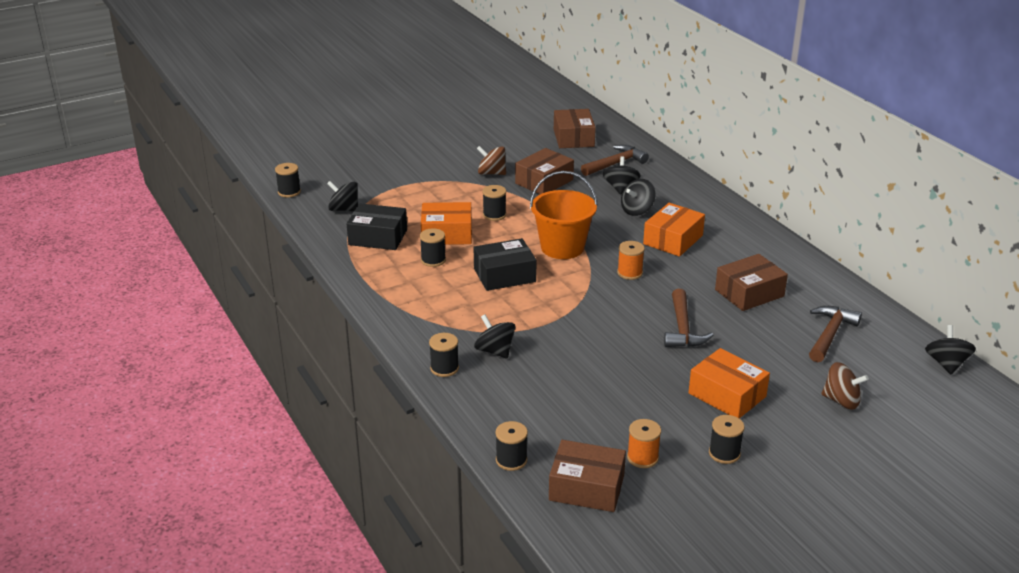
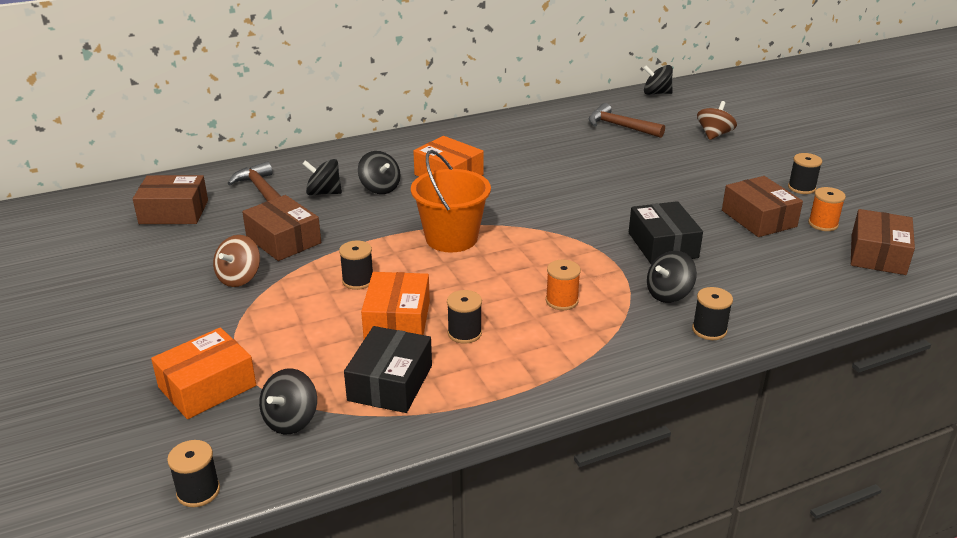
camera: 85 degrees left, 0 degrees up
black box [474,238,536,291] -> black box moved to [629,201,703,264]
black spool [495,421,528,471] -> none
orange spool [617,241,645,280] -> orange spool moved to [546,259,581,310]
brown hammer [664,289,713,347] -> none
orange box [688,348,770,419] -> orange box moved to [151,327,256,419]
brown box [715,254,788,311] -> brown box moved to [722,176,803,237]

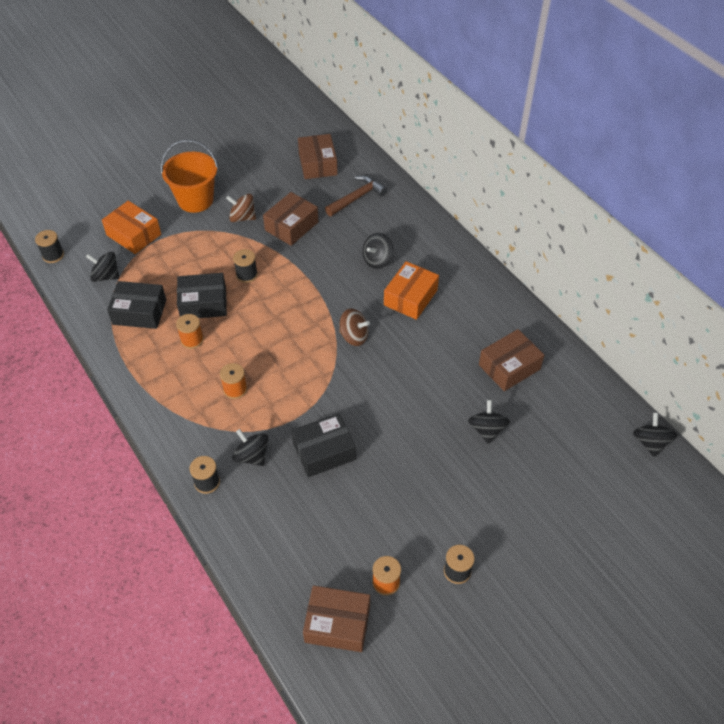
camera: 80 degrees right, 20 degrees up
black spinning top [302,159,342,196] -> black spinning top moved to [468,400,510,444]
orange box [361,272,430,339] -> black box [177,273,227,318]
orange bucket [411,150,491,252] -> orange bucket moved to [161,140,218,213]
black spool [447,290,482,344] -> orange spool [176,314,204,349]
brown hammer [588,103,665,138] -> none
brown spinning top [697,101,737,140] -> brown spinning top moved to [339,308,370,346]
brown box [722,176,803,237] -> brown box moved to [479,329,544,391]

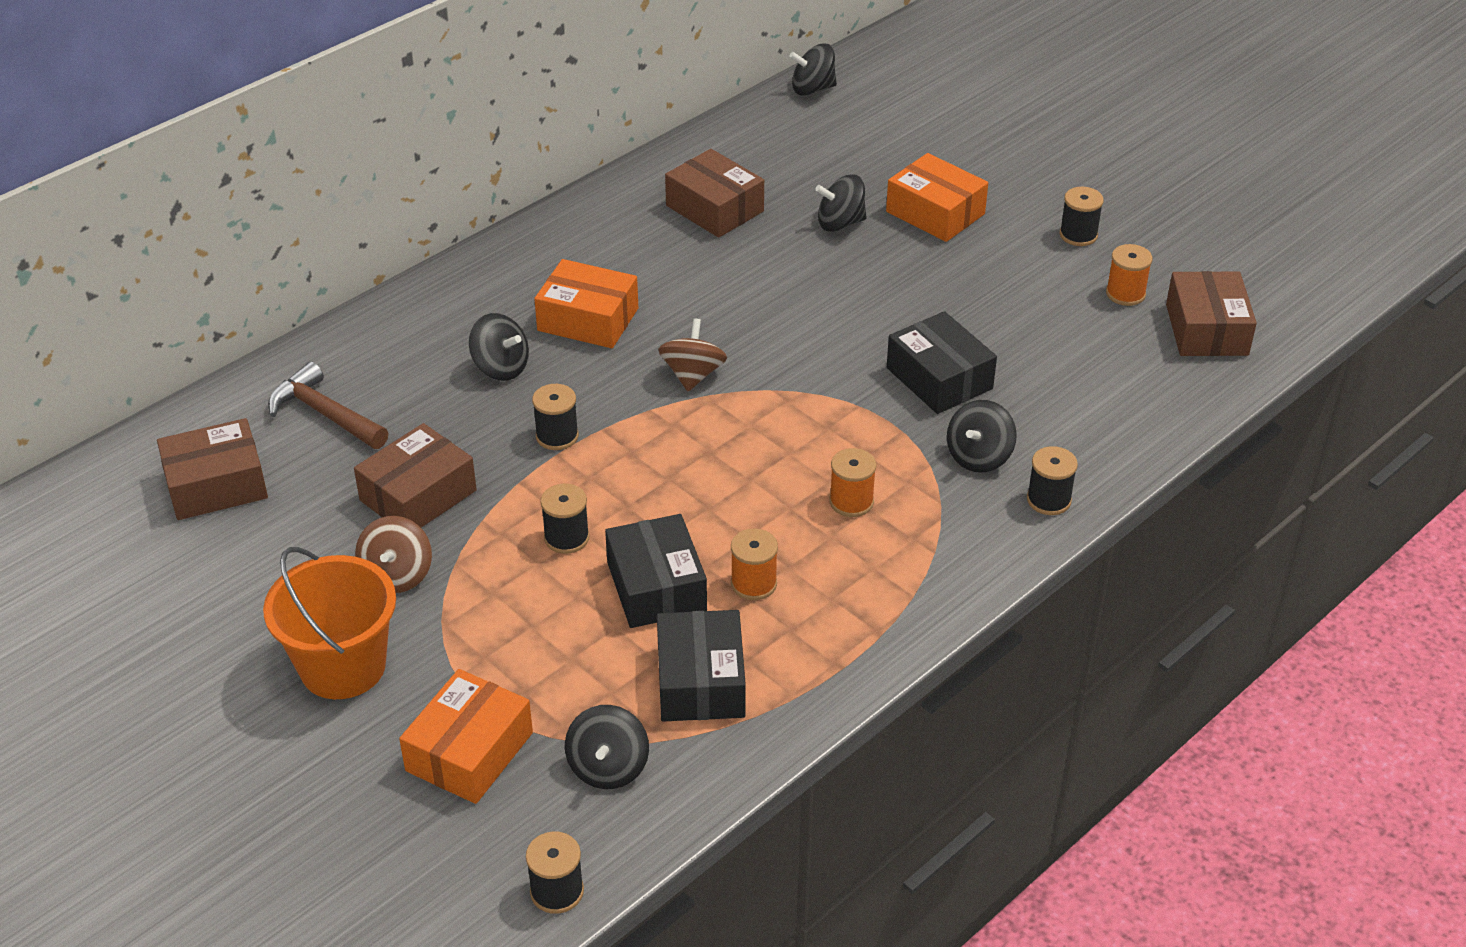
camera: 100 degrees left, 10 degrees down
brown box [263,192,318,246] -> brown box turned 75 degrees counterclockwise [354,423,477,528]
none -> black spool [532,384,579,450]
none -> orange box [886,153,988,242]

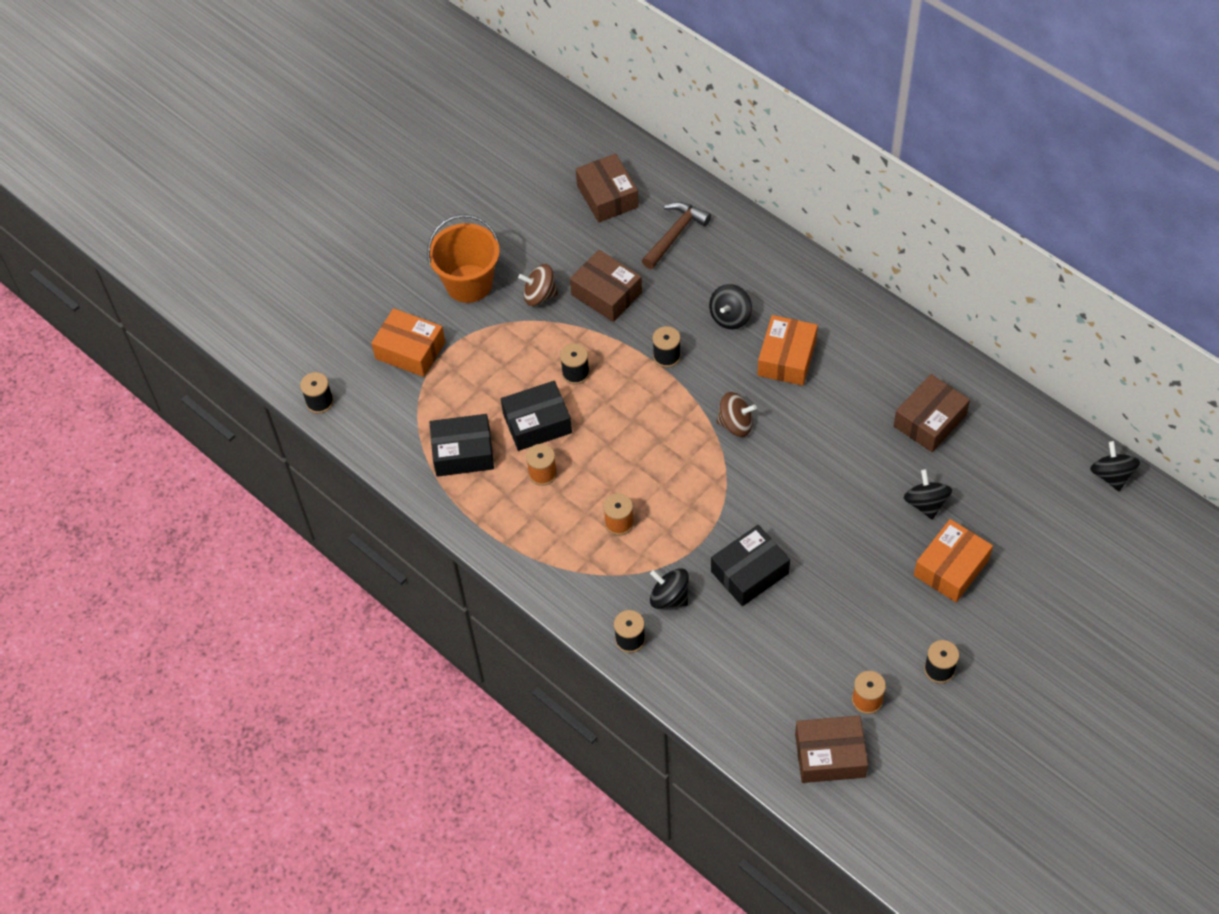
camera: 90 degrees right, 15 degrees up
black spinning top [565,705,649,789] -> none

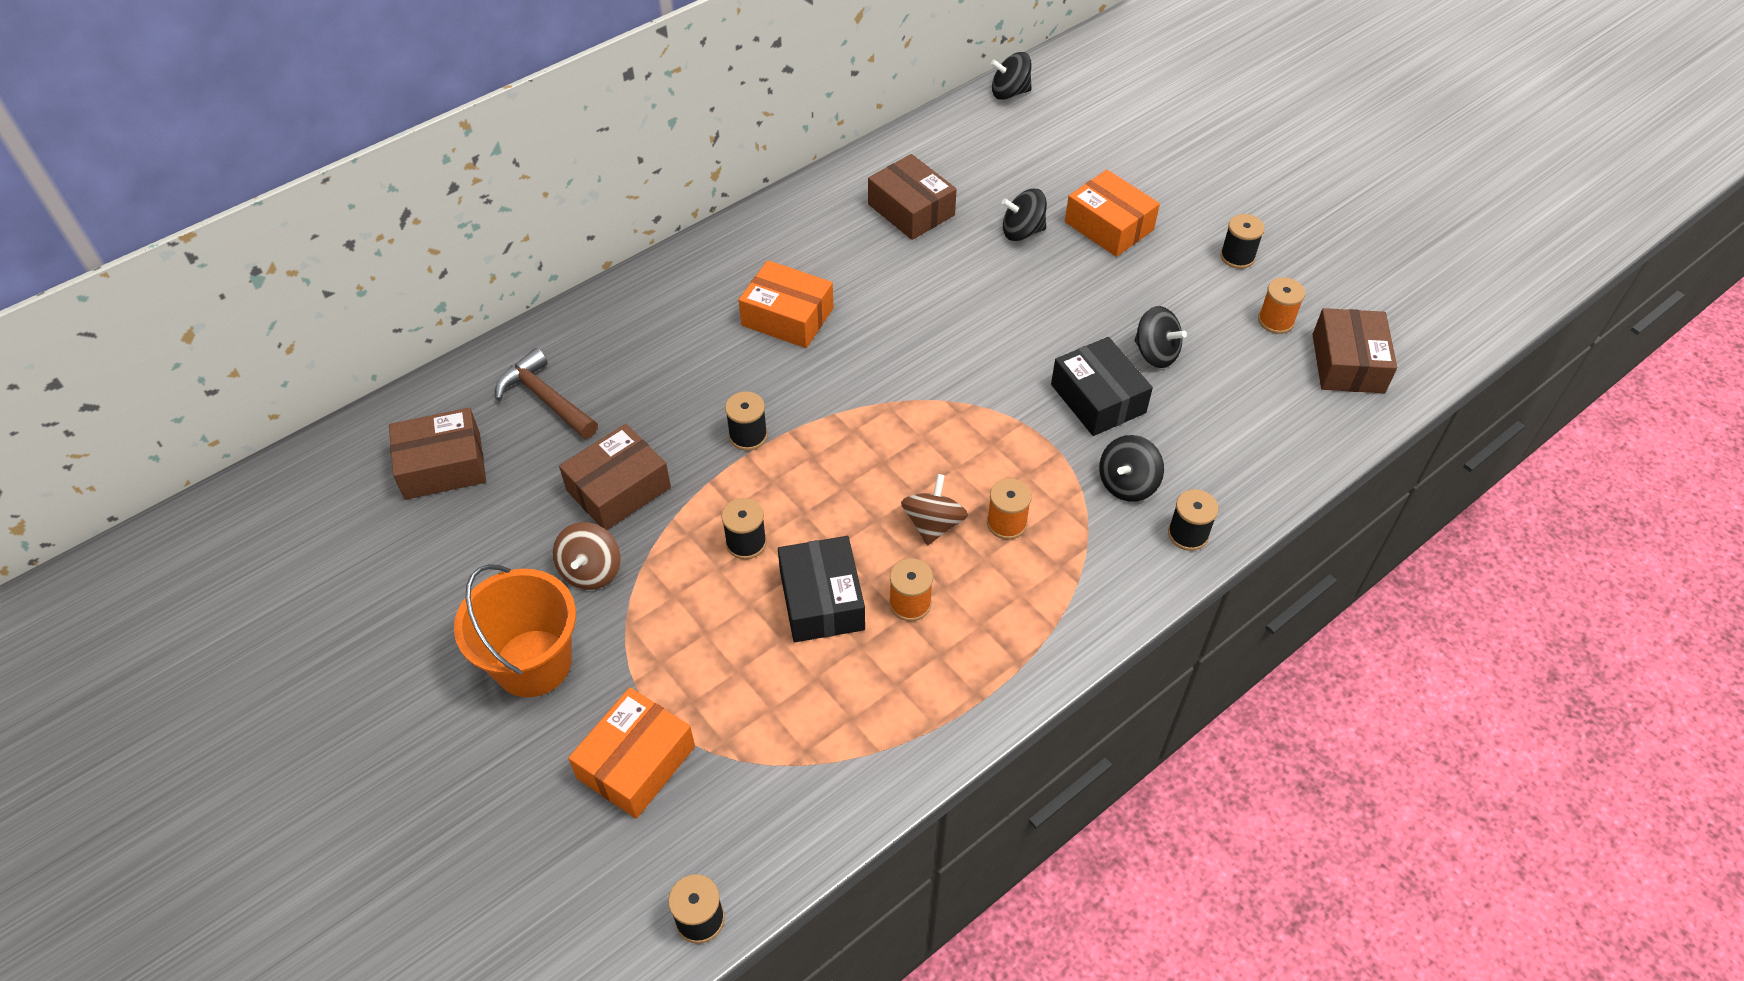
camera: 85 degrees left, 5 degrees down
black box [429,414,494,477] -> none
black spinning top [709,284,752,329] -> black spinning top moved to [1134,306,1187,368]
brown spinning top [716,392,757,437] -> brown spinning top moved to [901,474,968,545]

